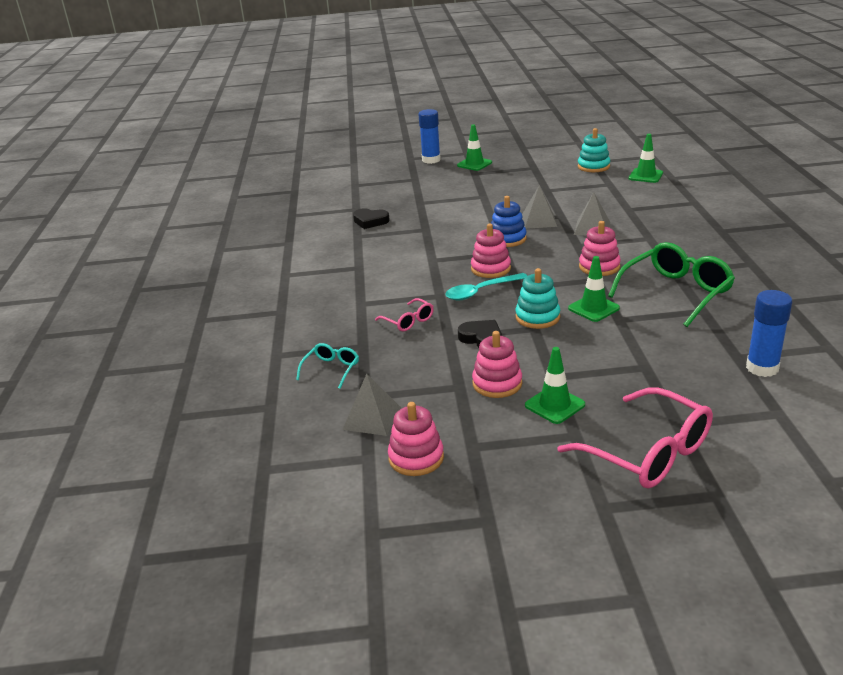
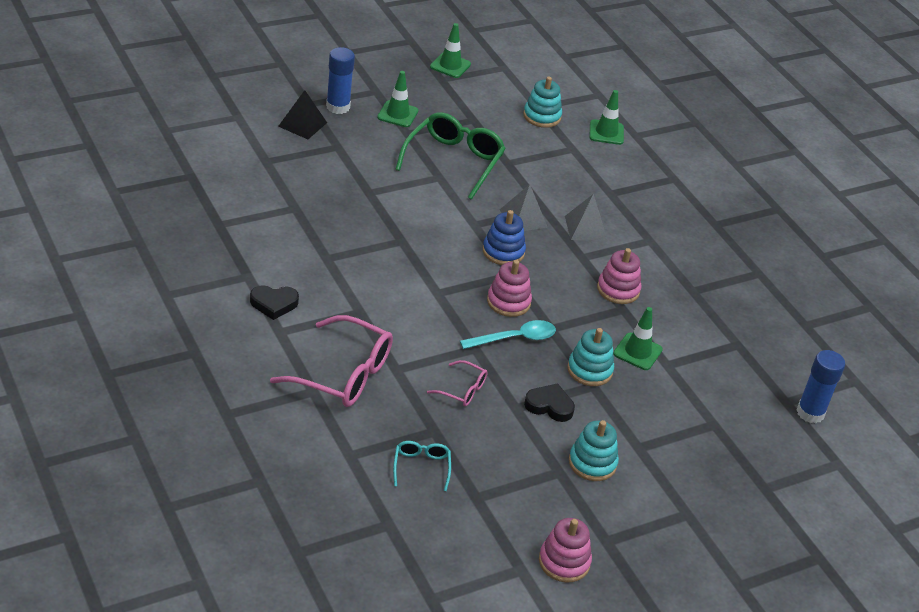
camera: 30 degrees left, 10 degrees up
grey pyramid [342,374,401,436] -> none
black heart [353,208,390,229] -> black heart moved to [250,285,299,320]
turquoise spoon [445,273,527,300] -> turquoise spoon turned 150 degrees counterclockwise [460,320,556,349]
pink stacking toy [472,331,522,398] -> turquoise stacking toy [569,420,619,481]
green traffic cone [525,347,585,424] -> green traffic cone moved to [430,23,471,78]
pink glasses [557,388,713,489] -> pink glasses moved to [270,315,393,407]
green glasses [608,242,735,327] -> green glasses moved to [395,112,506,200]
none -> black pyramid [278,90,327,139]

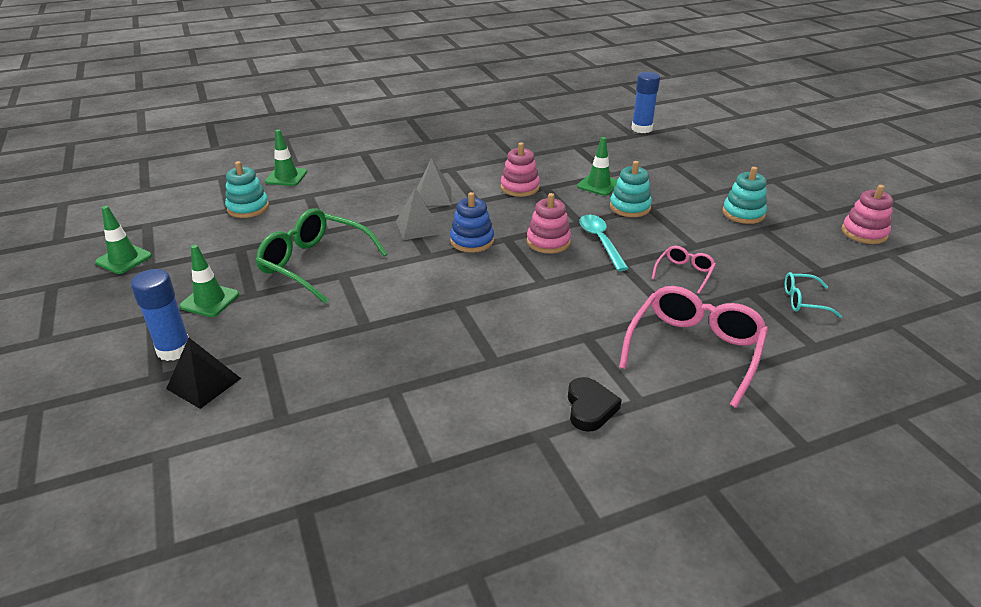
camera: 80 degrees left, 5 degrees down
black heart [524,383,575,422] -> none

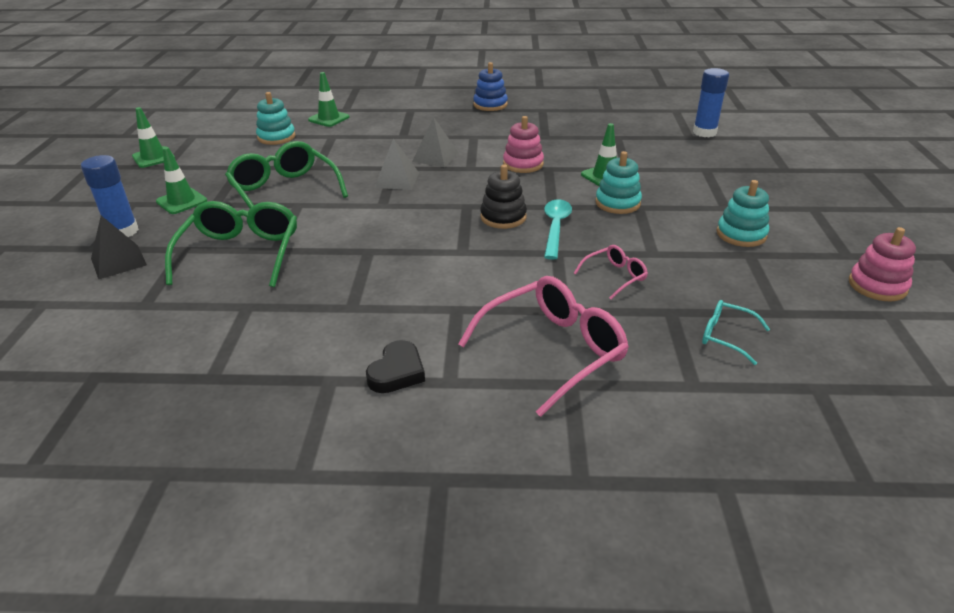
camera: 25 degrees right, 0 degrees up
blue stacking toy [450,192,494,253] -> blue stacking toy moved to [473,62,508,111]
pink stacking toy [527,193,571,254] -> black stacking toy [480,164,527,229]
none -> green glasses [165,201,297,287]

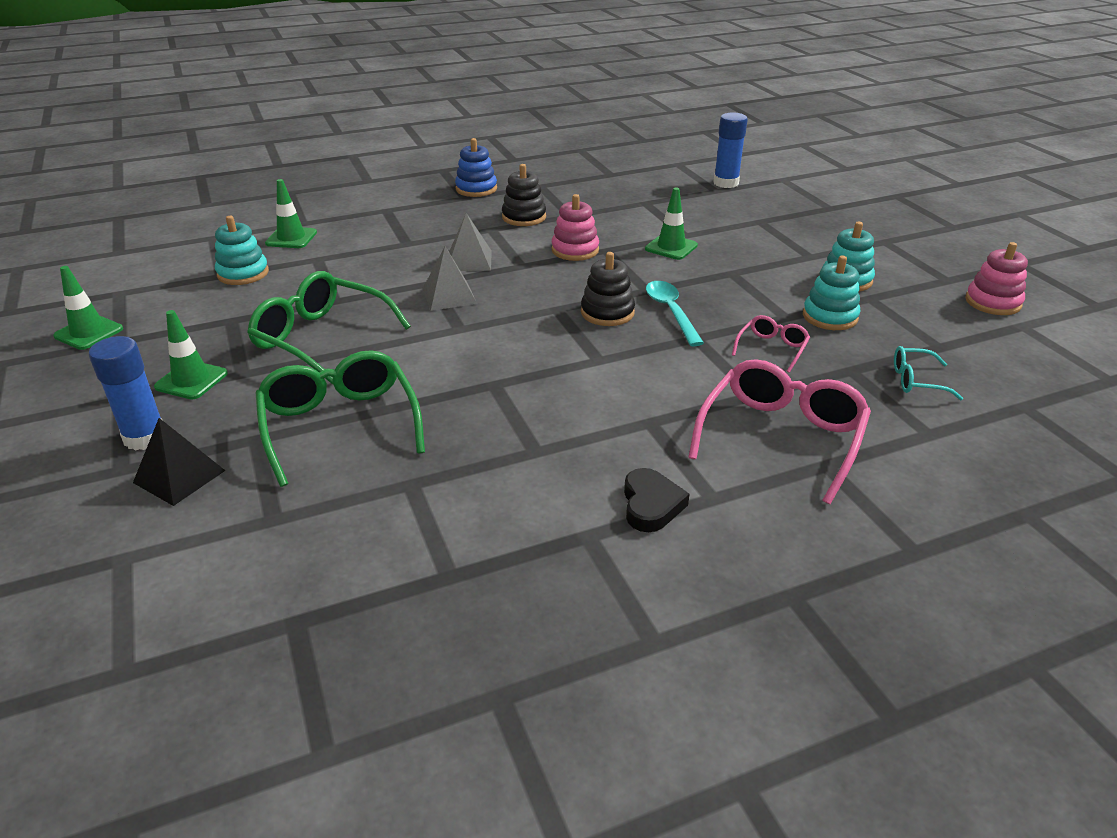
camera: 25 degrees left, 0 degrees up
turquoise stacking toy [596,151,642,214] -> turquoise stacking toy moved to [803,256,860,330]
none -> black stacking toy [502,164,546,226]

